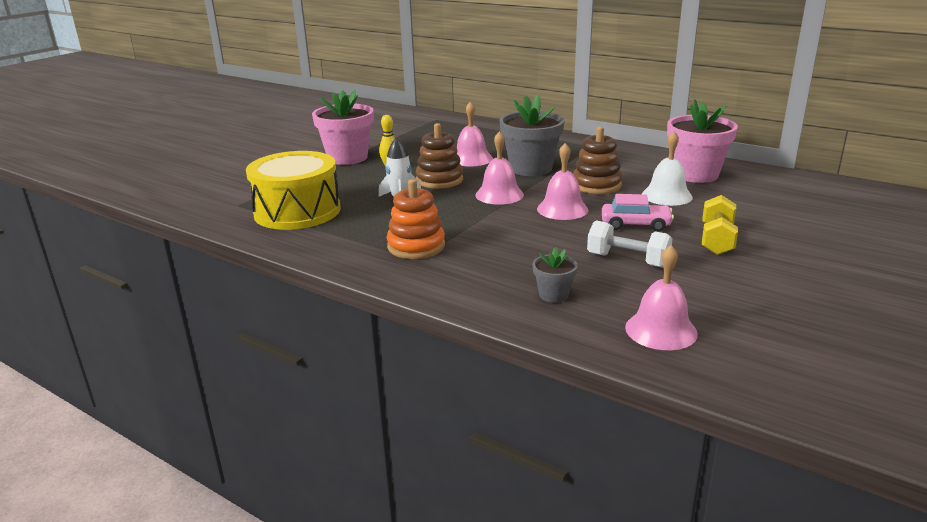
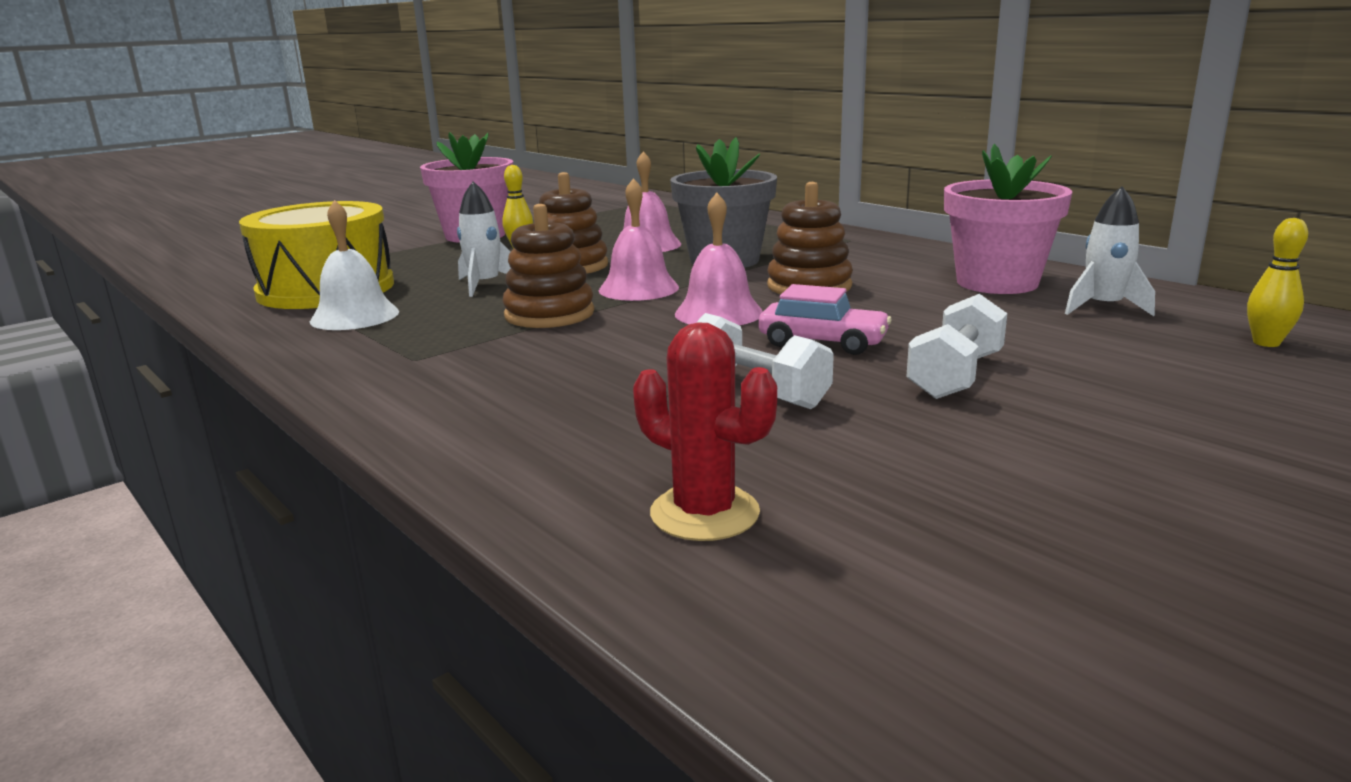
camera: 15 degrees right, 5 degrees down
orange stacking toy [387,179,445,259] -> none
grey flower pot [532,247,578,303] -> none
pink bell [625,245,698,350] -> red cactus [633,322,777,541]
white bell [642,131,693,206] -> white bell moved to [310,200,399,330]
yellow dumbbell [702,195,738,255] -> white dumbbell [906,294,1007,399]
none -> brown stacking toy [502,204,594,328]
none -> white rocket [1065,186,1155,316]
none -> yellow bowling pin [1247,218,1308,347]

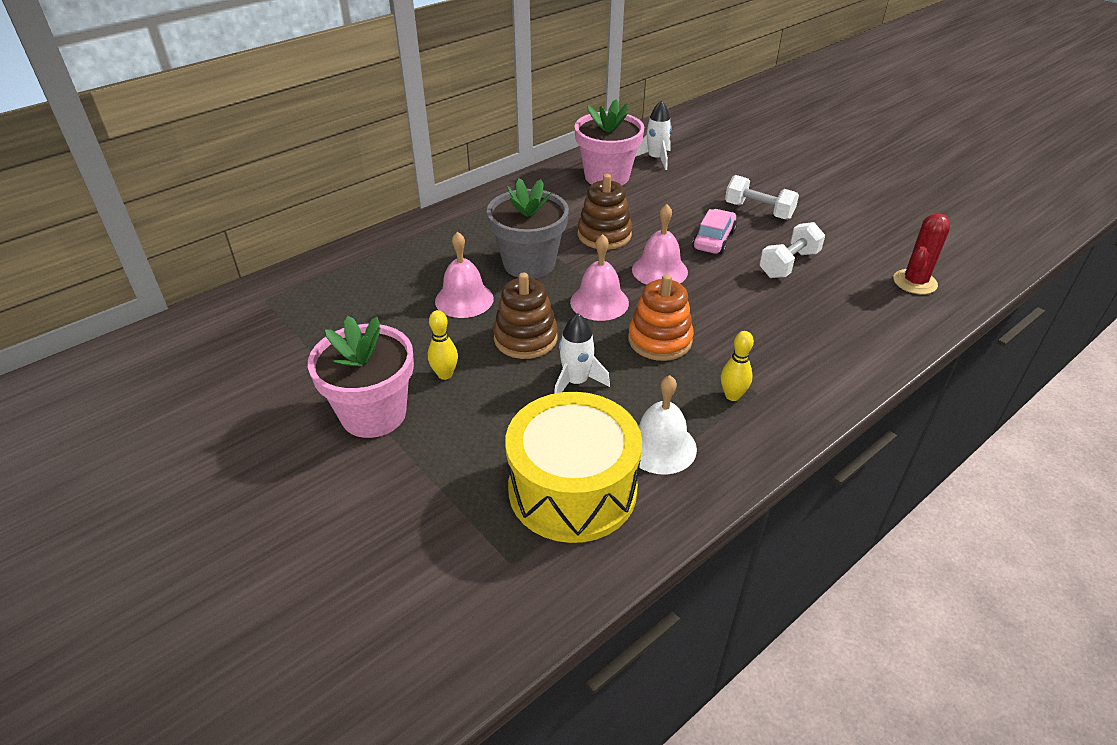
camera: 90 degrees left, 20 degrees up
brown stacking toy [502,204,594,328] -> orange stacking toy [628,274,694,361]
yellow bowling pin [1247,218,1308,347] -> yellow bowling pin moved to [721,331,754,401]

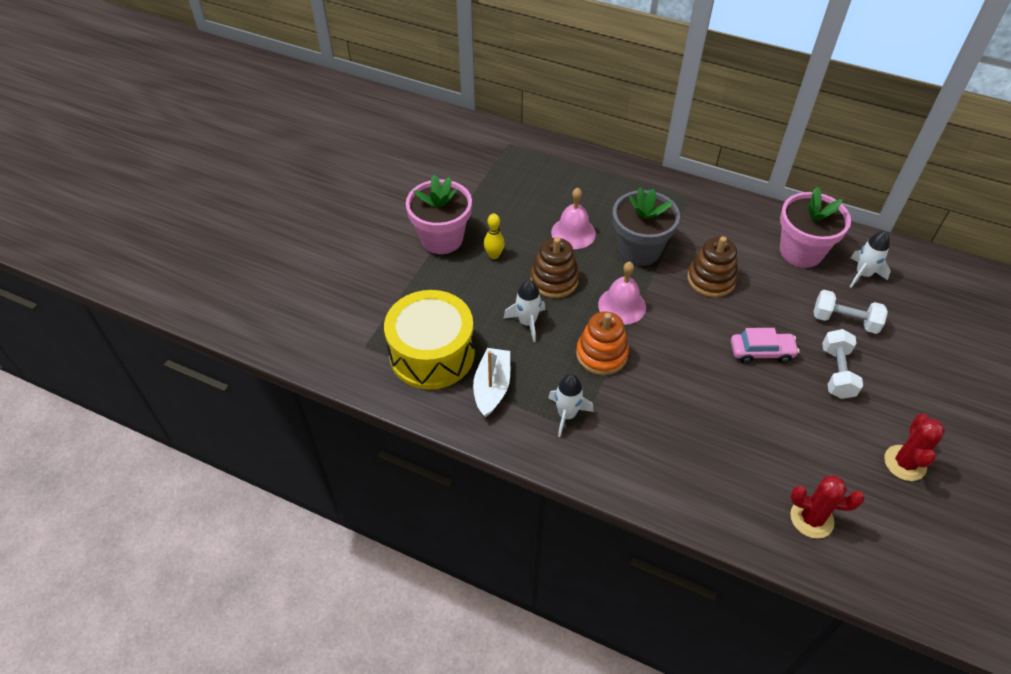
camera: 65 degrees right, 10 degrees up
pink bell [632,204,688,285] -> none
white bell [638,375,697,475] -> white boat [473,348,510,417]
yellow bowling pin [721,331,754,401] -> white rocket [548,374,594,437]
white dumbbell [759,222,825,278] -> white dumbbell moved to [814,290,888,334]
none -> red cactus [884,414,945,481]

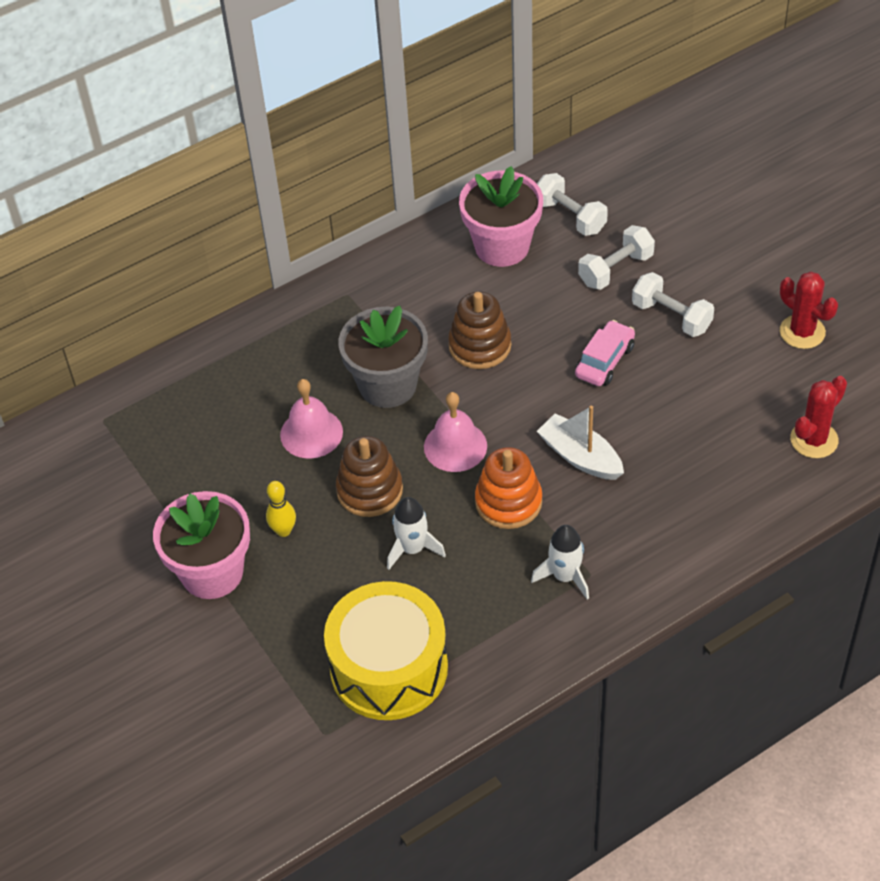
camera: 55 degrees left, 0 degrees up
white boat [473,348,510,417] -> white boat moved to [537,406,624,480]
white rocket [850,231,891,288] -> white dumbbell [537,173,608,236]

